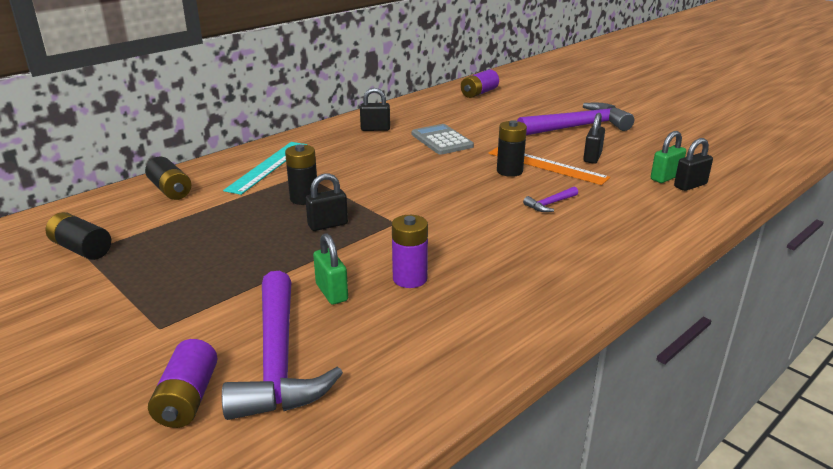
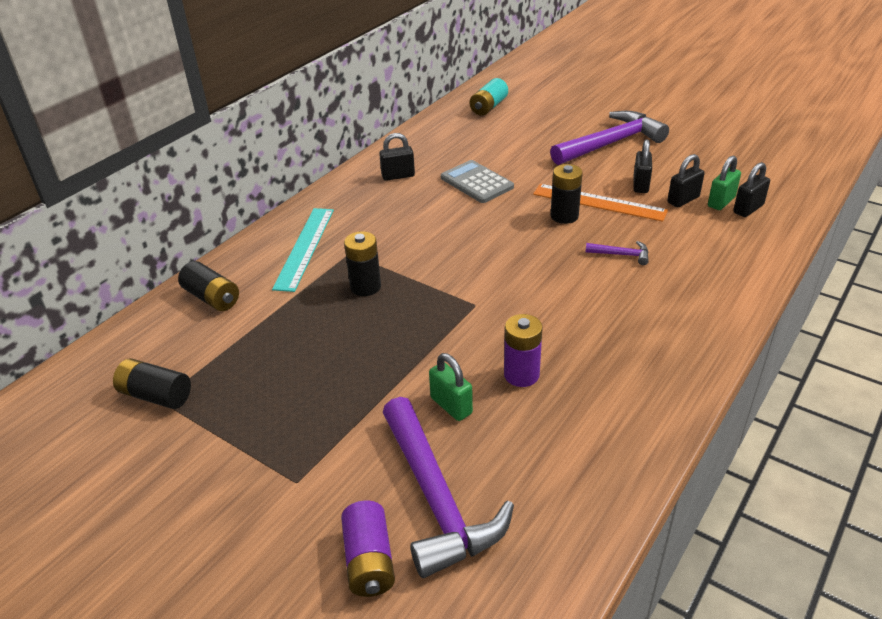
camera: 10 degrees left, 10 degrees up
black padlock [305,173,348,231] -> black padlock moved to [667,154,704,207]
purple battery [461,69,499,98] -> turquoise battery [470,78,508,116]
purple hammer [523,186,578,212] -> purple hammer turned 120 degrees counterclockwise [585,241,649,265]

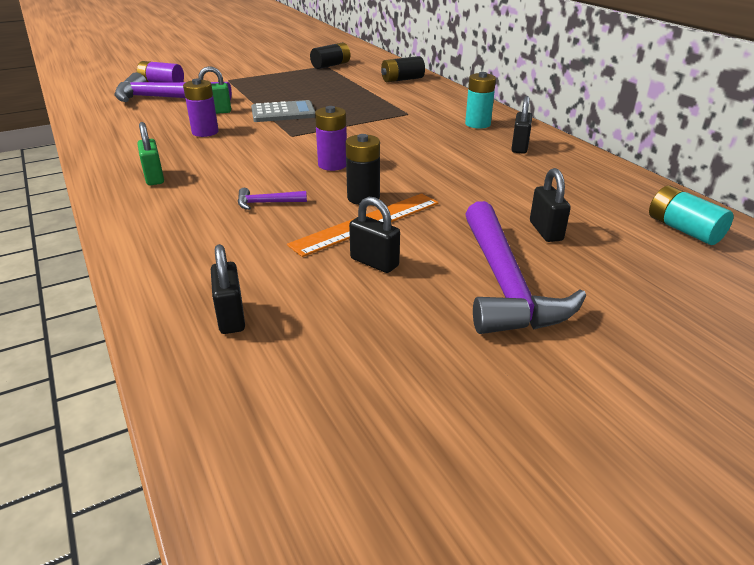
camera: 115 degrees right, 5 degrees down
turquoise ruler [272,208,334,292] -> none
black battery [344,231,381,296] -> none
grey calculator [441,160,514,203] -> grey calculator moved to [251,100,315,122]
purple hammer [585,241,649,265] -> purple hammer turned 45 degrees clockwise [238,188,307,210]
black padlock [667,154,704,207] -> black padlock moved to [530,168,571,242]
green padlock [708,156,741,210] -> green padlock moved to [137,122,164,185]
none -> purple battery [315,106,347,171]
none -> turquoise battery [465,72,496,129]

